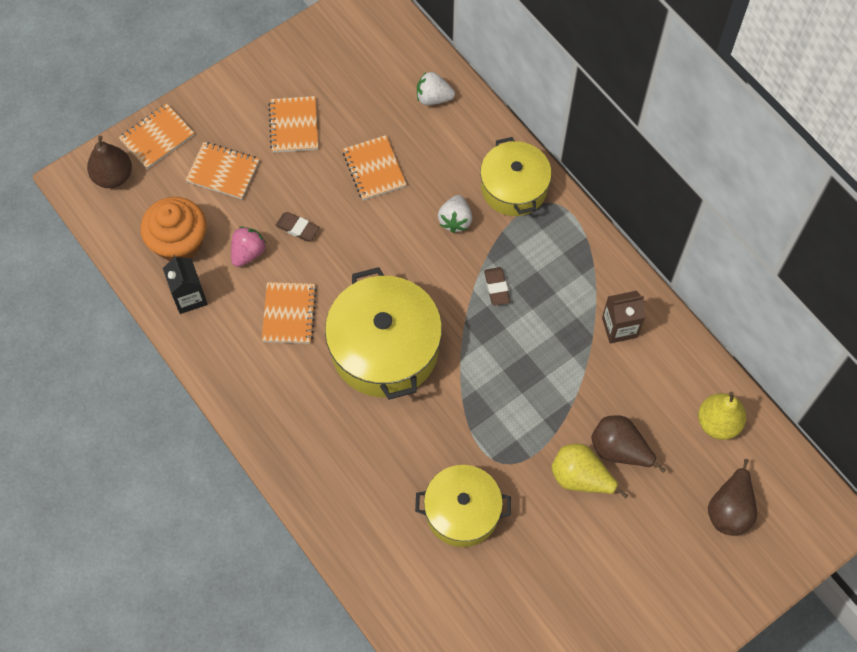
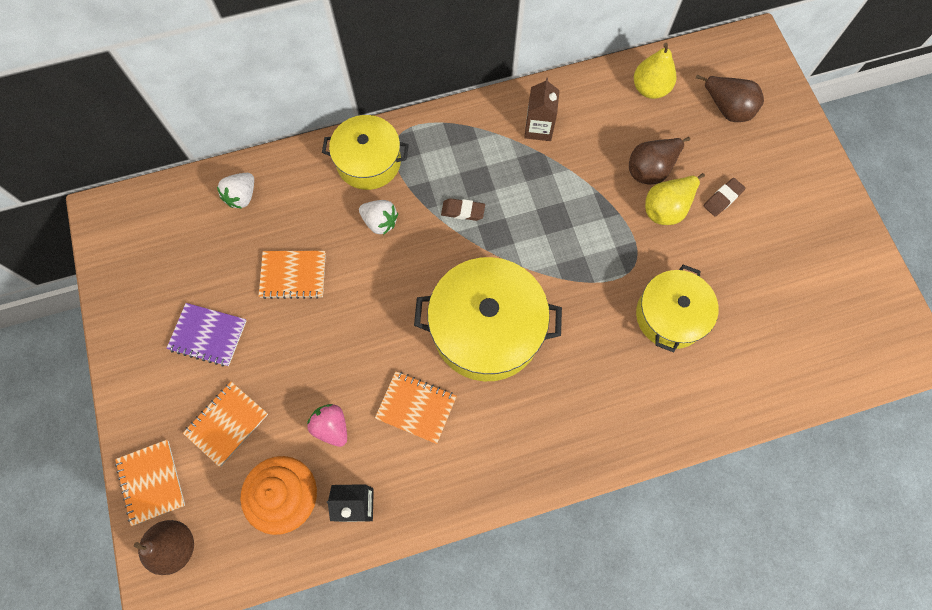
camera: 70 degrees left, 5 degrees up
orange notebook [268,96,318,153] -> purple notebook [166,303,246,367]
brown eraser [275,212,319,241] -> brown eraser moved to [704,178,746,217]

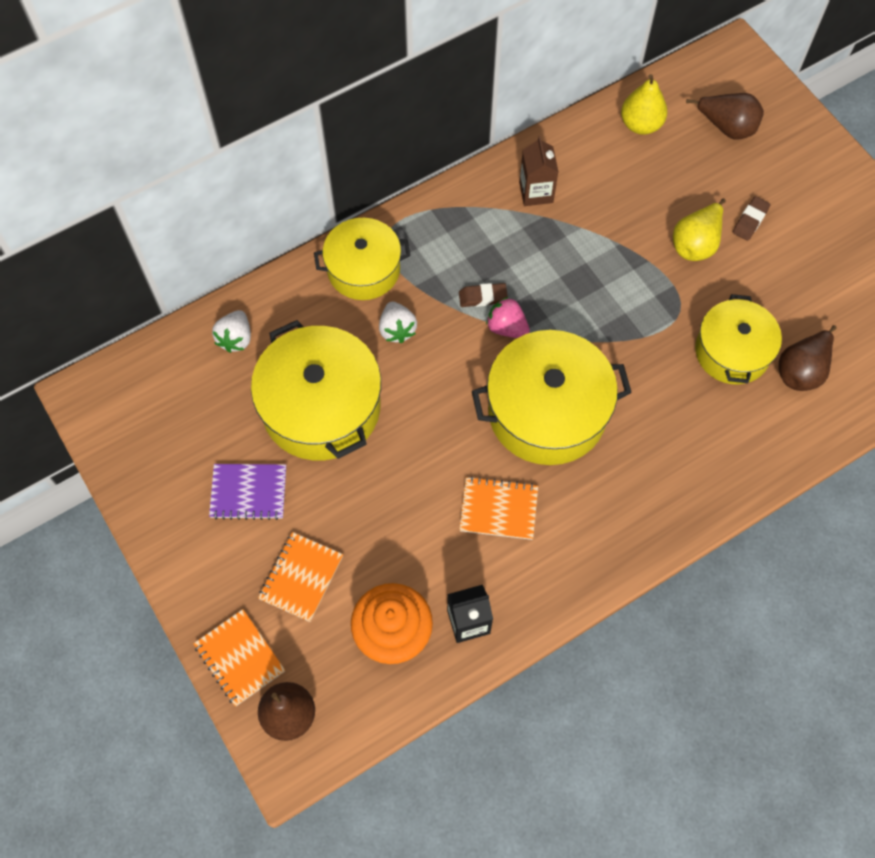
camera: 15 degrees left, 5 degrees down
orange notebook [259,251,326,299] -> yellow pot [251,320,381,460]
pink strawberry [307,404,347,447] -> pink strawberry moved to [486,297,530,338]
white strawberry [359,200,398,235] -> white strawberry turned 60 degrees clockwise [379,302,417,343]
brown pear [629,137,690,184] -> brown pear moved to [779,325,837,391]

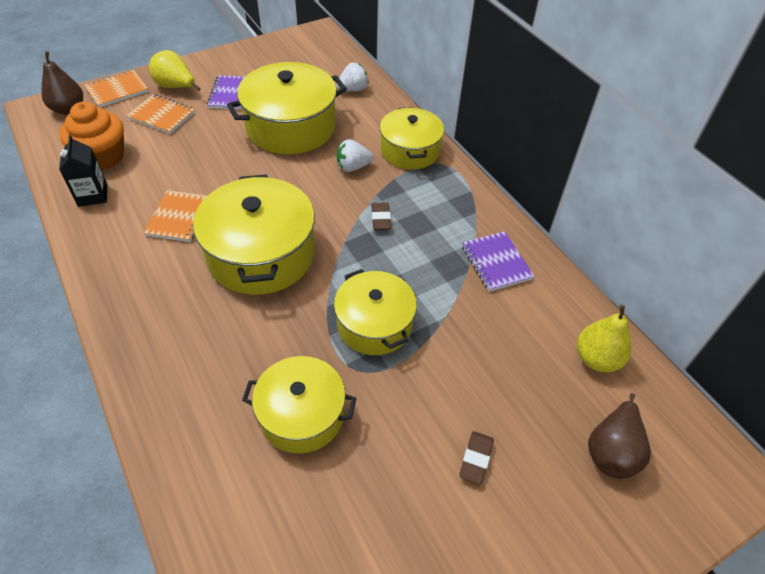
camera: 90 degrees right, 15 degrees down
white strawberry [212,310,251,353] -> white strawberry turned 135 degrees clockwise [336,62,369,91]
pink strawberry [486,297,530,338] -> none
brown carton [519,136,558,206] -> purple notebook [462,231,535,292]
yellow pear [673,199,726,261] -> yellow pear moved to [149,50,201,91]
brown eraser [733,196,770,241] -> brown eraser turned 75 degrees clockwise [459,431,494,484]
brown pear [779,325,837,391] -> none
none -> yellow pot [334,269,417,355]

